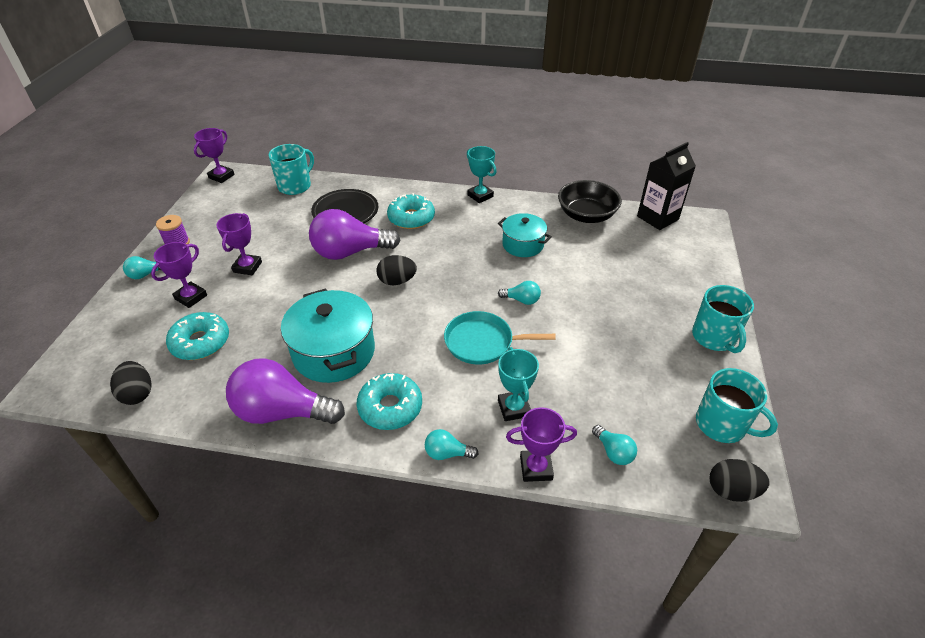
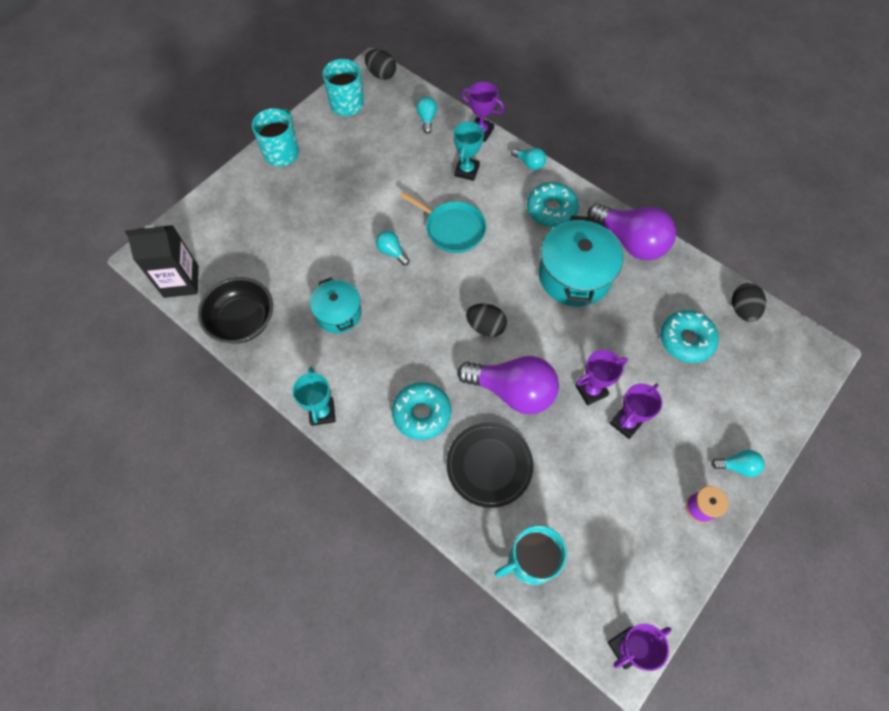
camera: 150 degrees left, 20 degrees up
purple trophy [151,242,207,308] -> purple trophy moved to [575,350,628,405]

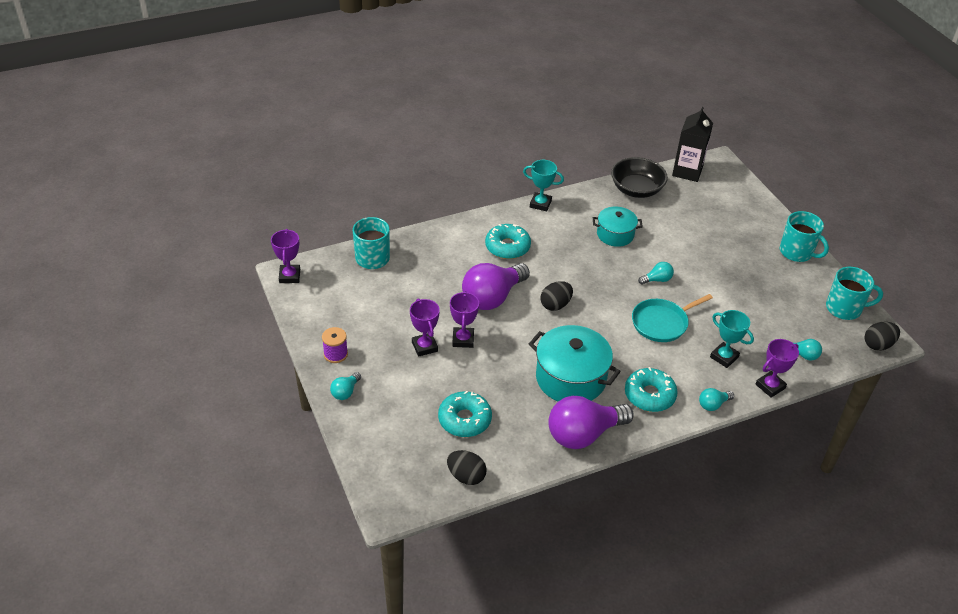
camera: 115 degrees right, 20 degrees down
black plate [446,422,533,508] -> none

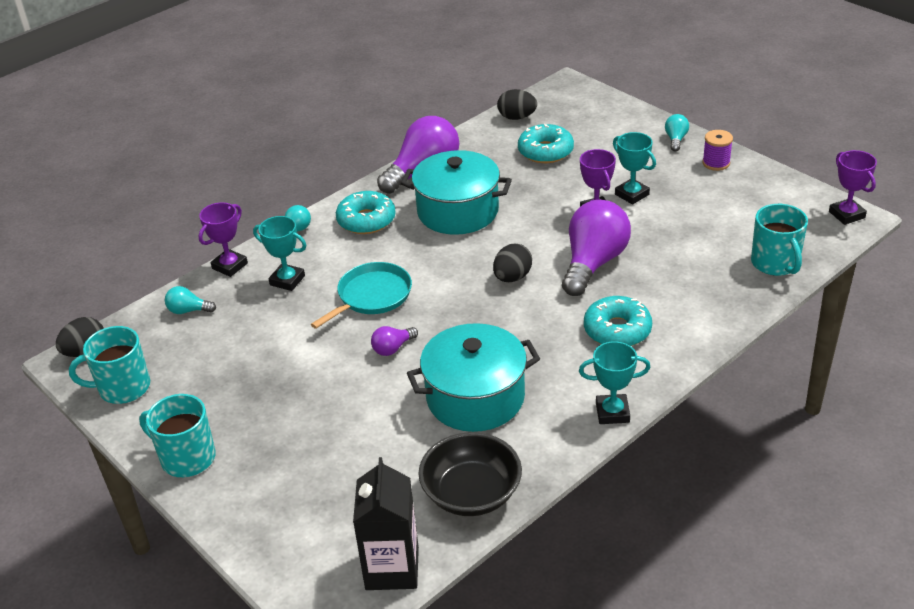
camera: 165 degrees right, 5 degrees down
purple trophy [410,298,440,357] -> turquoise trophy [613,132,656,205]
turquoise pot [593,206,643,247] -> turquoise pot [407,323,540,432], size x1.64
turquoise light bulb [638,262,674,285] -> purple light bulb [371,326,418,356]

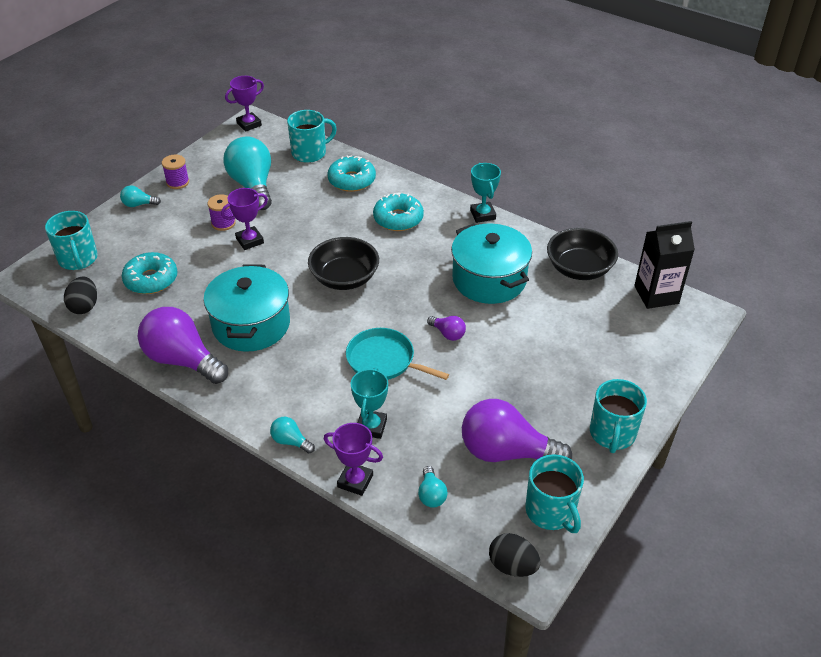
camera: 105 degrees left, 5 degrees up
turquoise donut [336,191,396,234] -> turquoise donut moved to [327,155,376,192]
black egg [493,244,532,282] -> black bowl [308,237,379,290]
purple light bulb [562,200,631,296] -> purple light bulb moved to [462,399,572,462]
turquoise trophy [613,132,656,205] -> purple spool [207,194,236,231]
none -> turquoise mug [45,211,98,270]
none -> turquoise light bulb [223,136,272,210]

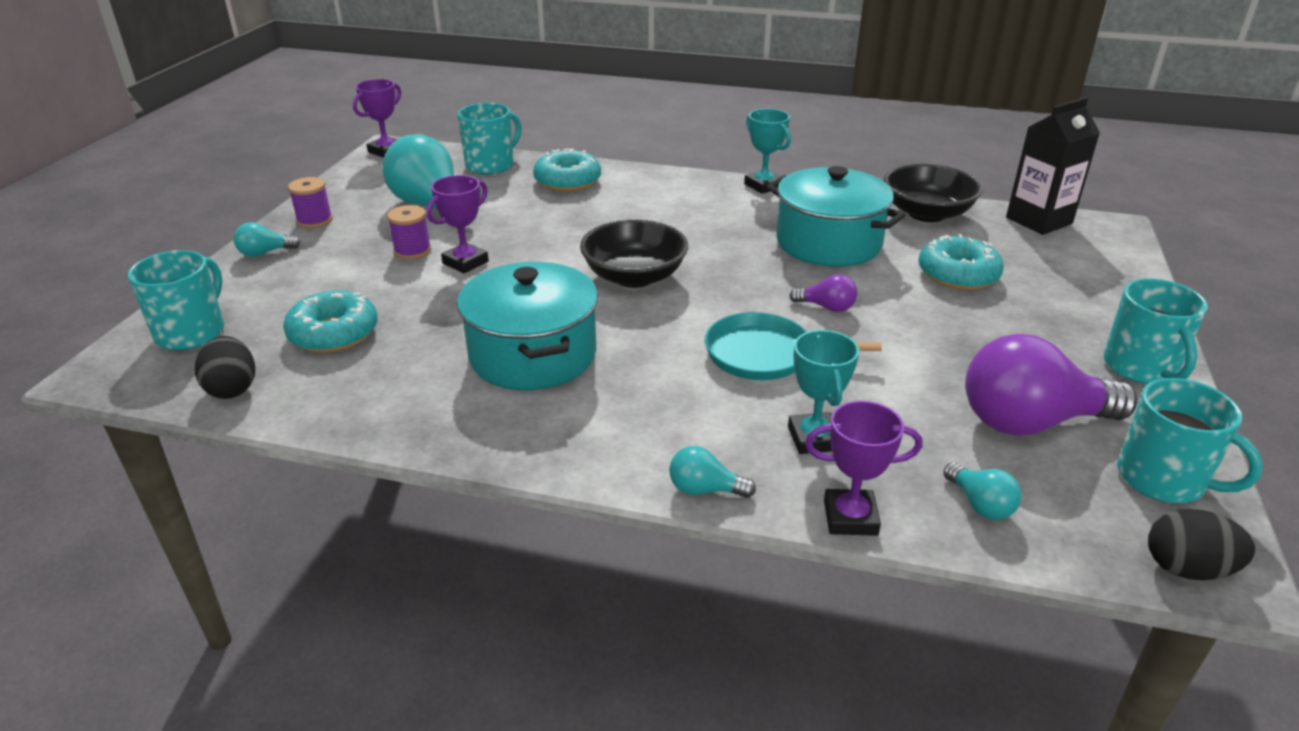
camera: 20 degrees left, 10 degrees down
turquoise mug [45,211,98,270] -> turquoise mug turned 120 degrees counterclockwise [128,250,224,350]
purple light bulb [138,307,228,384] -> none
turquoise donut [373,193,424,231] -> turquoise donut moved to [919,234,1004,290]

